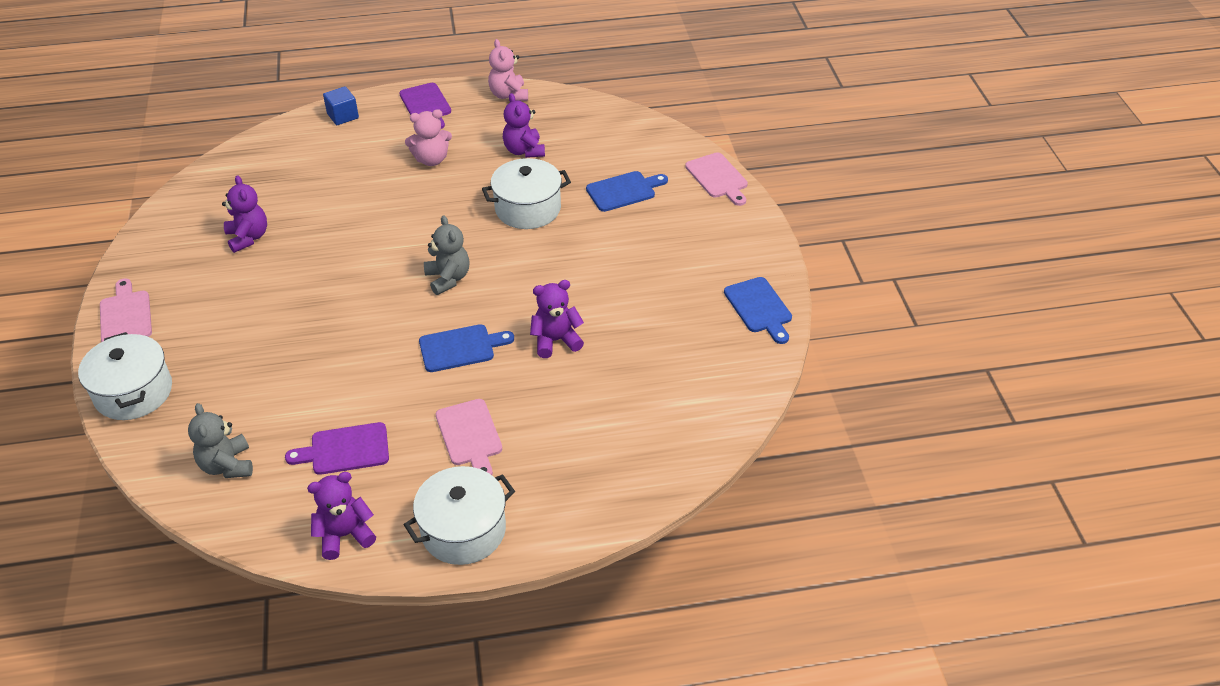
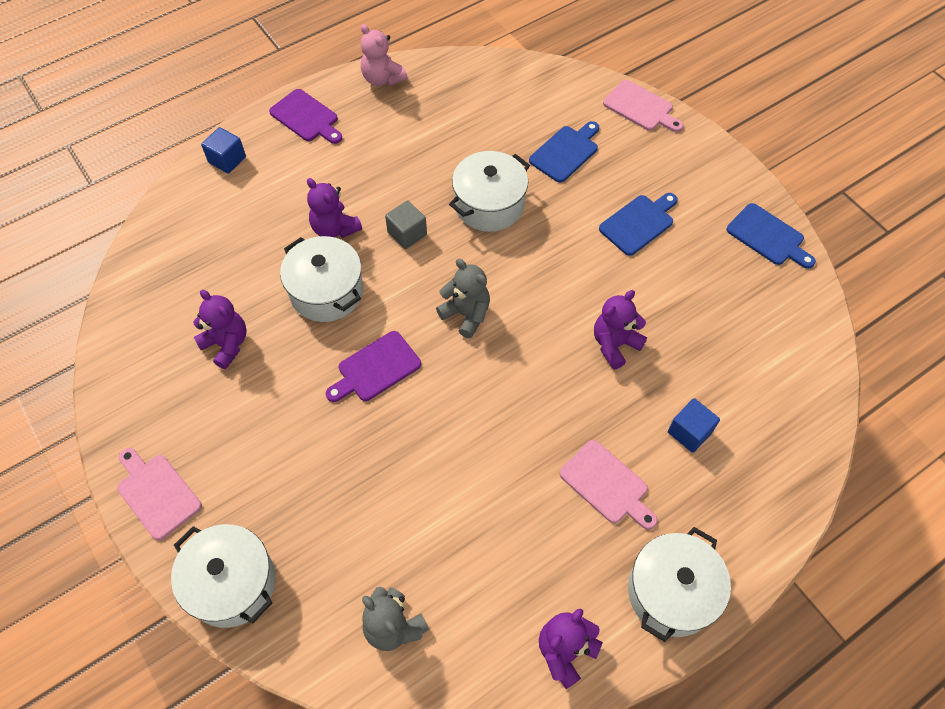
camera: 25 degrees left, 15 degrees up
purple cutting board [285,422,389,475] -> purple cutting board moved to [326,331,421,402]
pink teddy bear [405,109,452,166] -> none
blue cutting board [419,324,514,372] -> blue cutting board moved to [599,193,678,256]
purple teddy bear [503,93,545,158] -> purple teddy bear moved to [307,178,362,238]
none -> white pot [280,236,363,322]
none -> grey cube [385,200,427,249]
none -> blue cube [668,398,720,453]

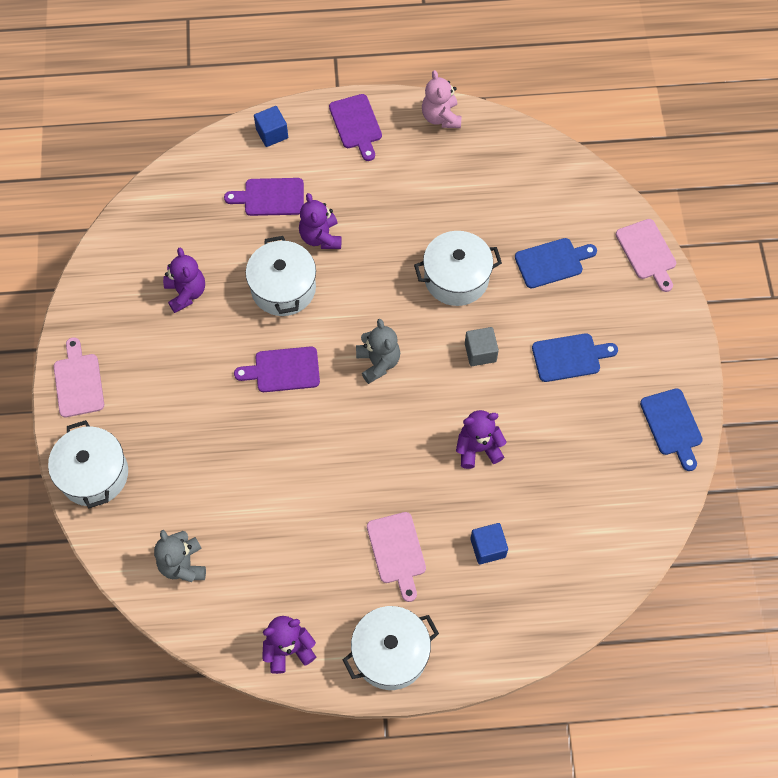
camera: 30 degrees right, 5 degrees up
grey cube [385,200,427,249] -> grey cube moved to [465,327,499,366]
none -> purple cutting board [224,178,304,216]

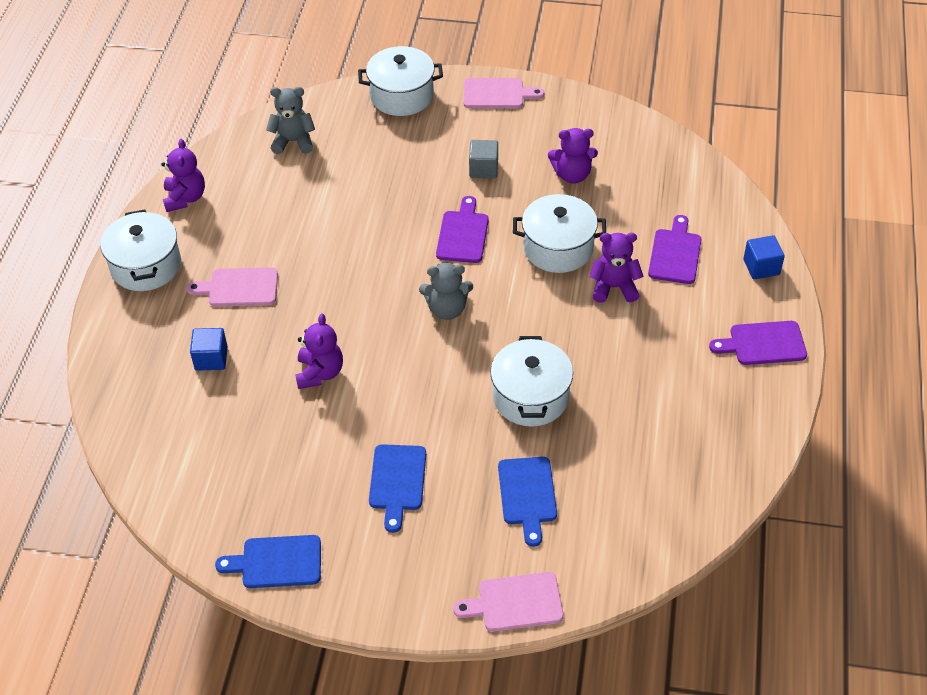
camera: 105 degrees right, 15 degrees down
pink teddy bear [422,70,461,128] -> none
grey cube [465,327,499,366] -> grey cube moved to [469,140,498,178]

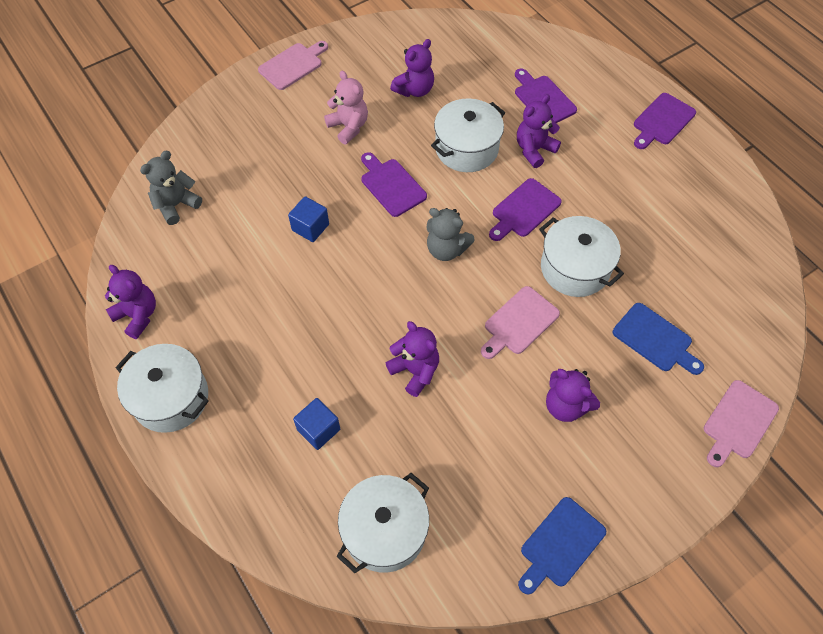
camera: 45 degrees left, 10 degrees up
pink cutting board [186,267,278,307] -> pink cutting board moved to [481,286,560,359]
white pot [358,46,443,116] -> white pot moved to [337,473,429,573]
blue cutting board [369,444,426,533] -> purple teddy bear [546,369,600,422]
grey teddy bear [419,262,473,320] -> grey teddy bear turned 75 degrees clockwise [426,208,475,261]
grey cube [469,140,498,178] -> pink teddy bear [324,71,368,144]
blue cube [743,235,785,280] -> blue cube moved to [288,196,329,242]
none -> purple cutting board [489,178,562,241]

